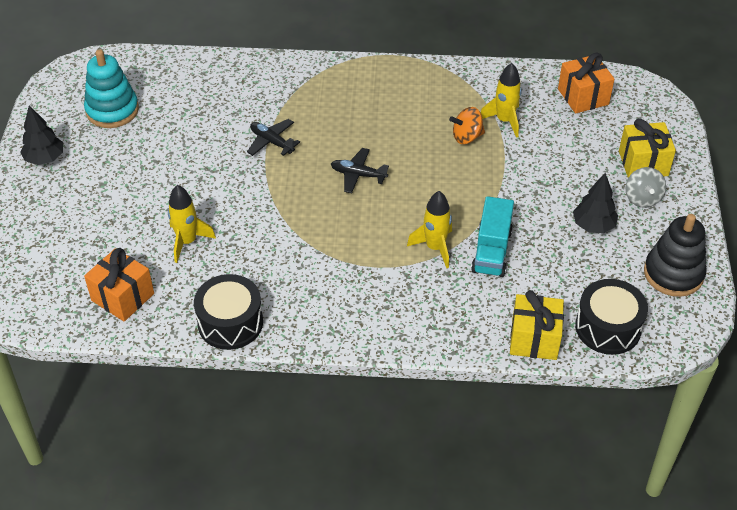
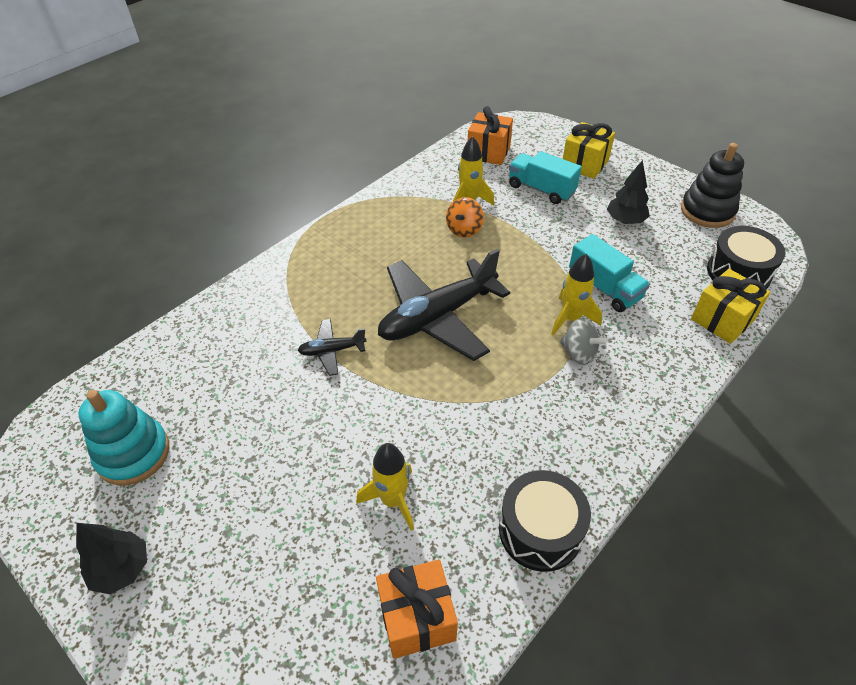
camera: 50 degrees left, 0 degrees up
black plane [331,148,389,193] -> black plane [378,248,510,361], size x2.16
grey spinning top [625,167,666,208] -> grey spinning top moved to [560,318,608,365]
none -> turquoise truck [509,151,582,204]

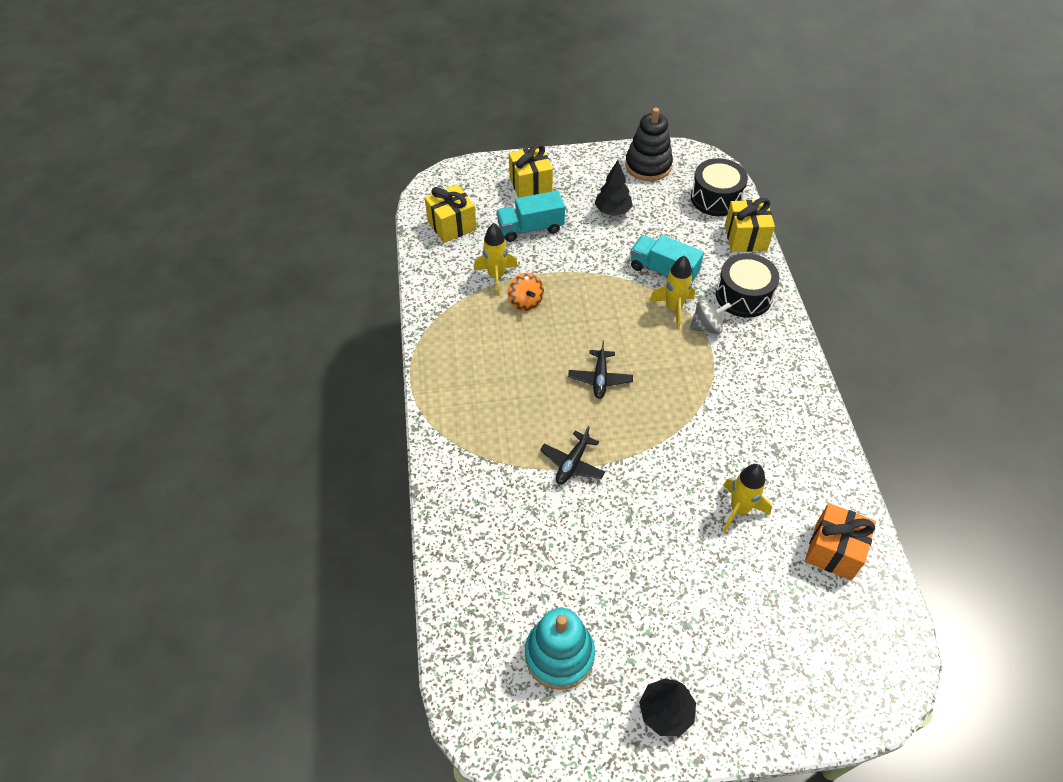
camera: 50 degrees left, 5 degrees up
black plane [378,248,510,361] -> black plane [568,341,633,399], size x0.46
orange gift [468,106,513,165] -> yellow gift [424,184,477,243]
black drum [499,470,591,572] -> black drum moved to [716,253,779,318]
turquoise truck [569,234,650,312] -> turquoise truck turned 150 degrees counterclockwise [631,235,704,281]

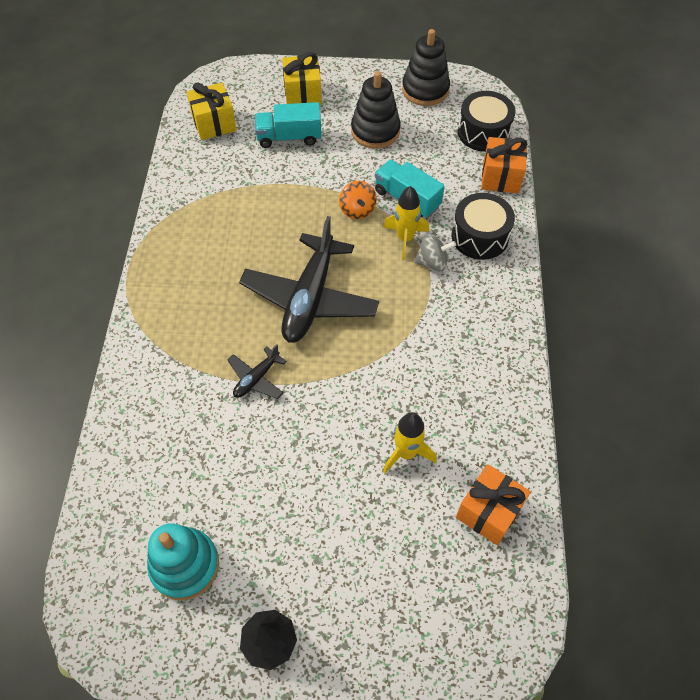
camera: 10 degrees right, 5 degrees up
yellow rocket [474,223,518,296] -> none
orange spinning top [507,273,544,311] -> orange spinning top moved to [339,181,377,219]
black plane [568,341,633,399] -> black plane [239,216,379,343], size x2.16
black tree [594,160,633,216] -> black stacking toy [351,71,401,149]
yellow gift [725,198,775,252] -> orange gift [481,137,527,193]

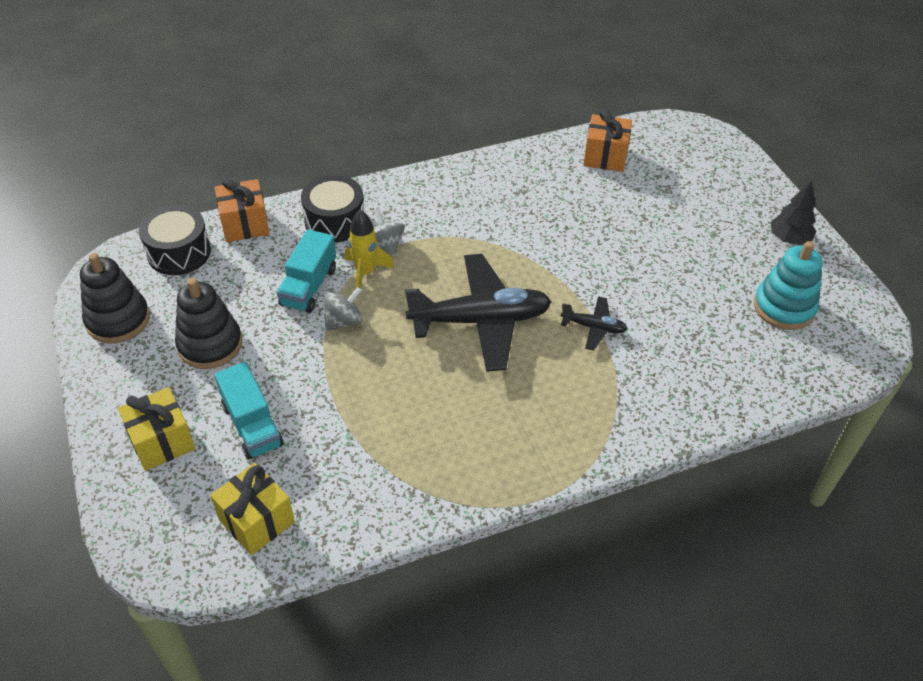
camera: 115 degrees left, 10 degrees down
orange spinning top [339,181,377,219] -> grey spinning top [324,287,362,331]
yellow rocket [383,412,437,473] -> none

